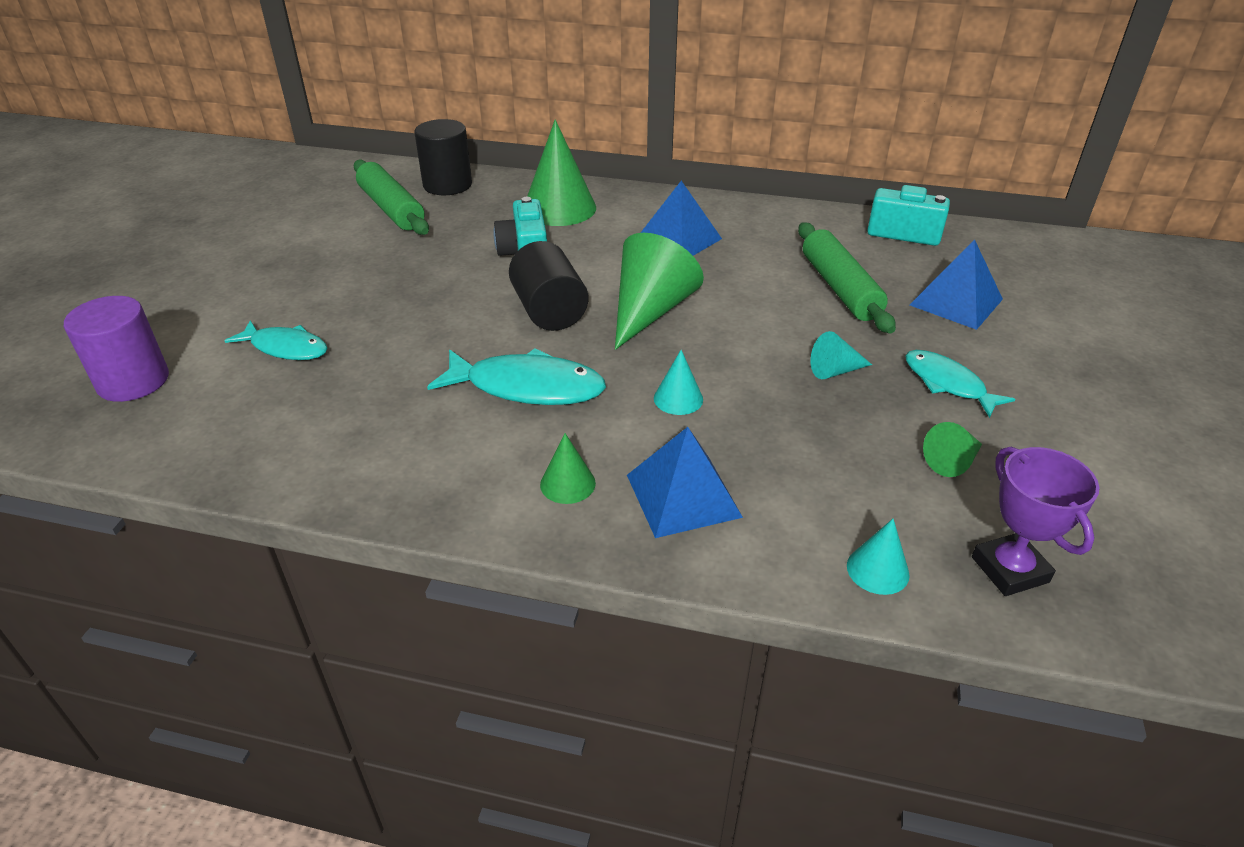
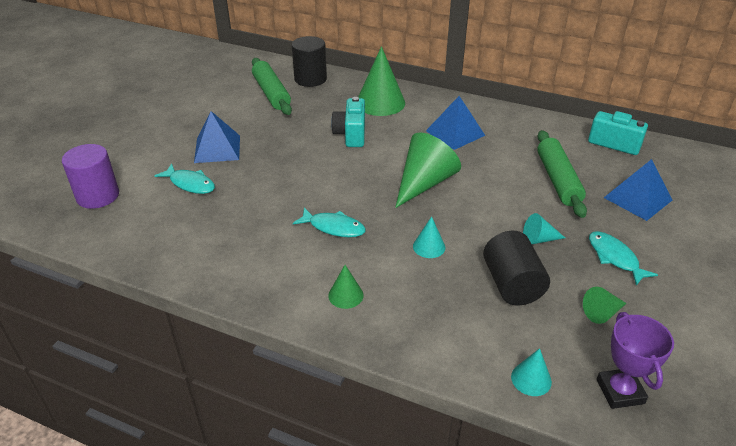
camera: 10 degrees right, 0 degrees up
turquoise fish [427,348,606,405] -> turquoise fish [293,208,366,237], size x0.65
black cylinder [509,241,589,331] -> black cylinder moved to [483,231,550,305]
blue pyramid [627,427,743,538] -> blue pyramid moved to [194,111,240,163]

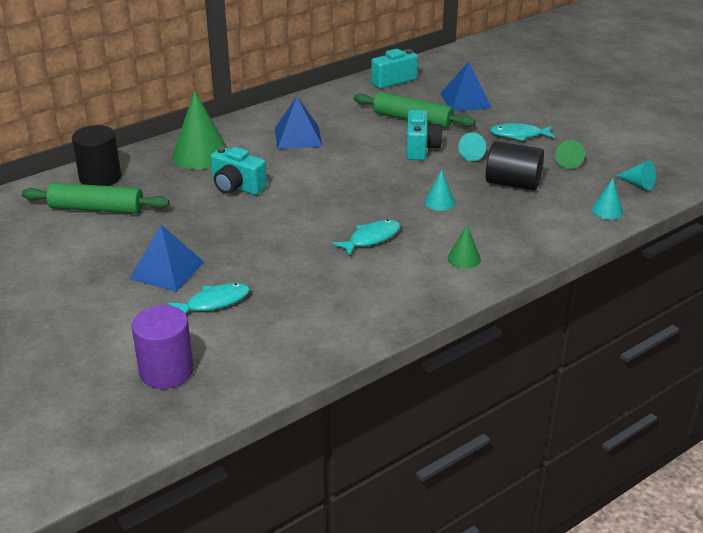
camera: 60 degrees left, 5 degrees down
green cone [395,133,461,208] -> none
purple trophy [597,312,674,409] -> turquoise cone [616,160,656,191]
none -> turquoise camera [406,110,443,160]

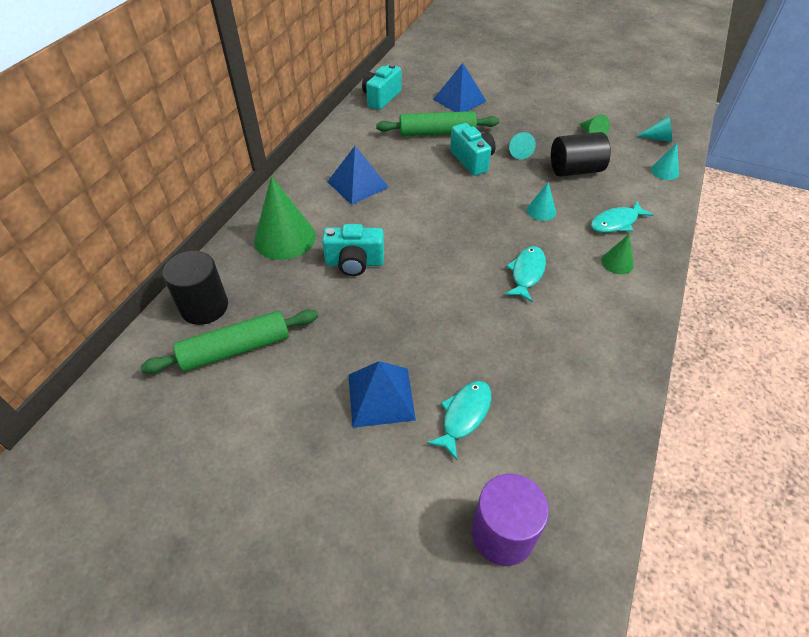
camera: 30 degrees left, 15 degrees up
turquoise fish [490,123,555,141] -> turquoise fish moved to [591,201,654,233]

